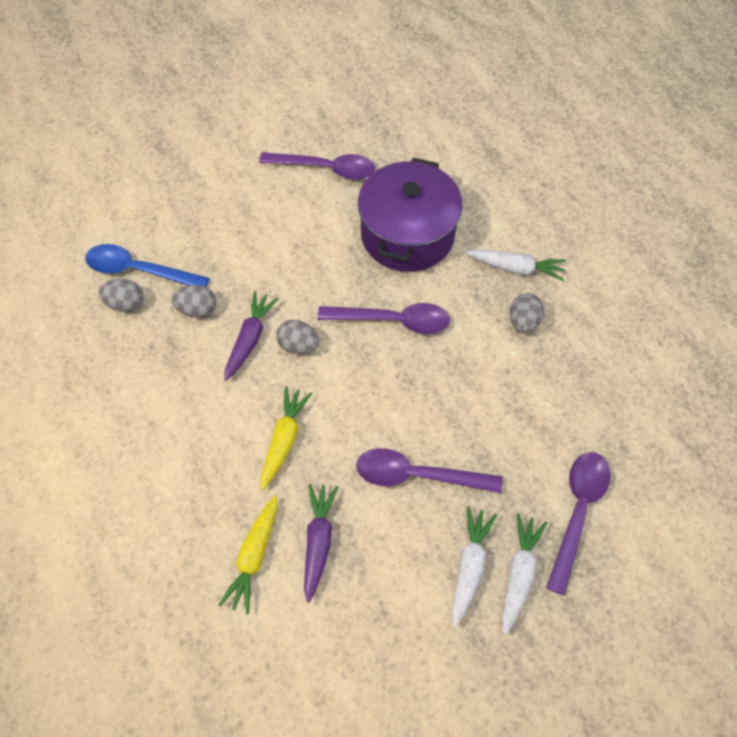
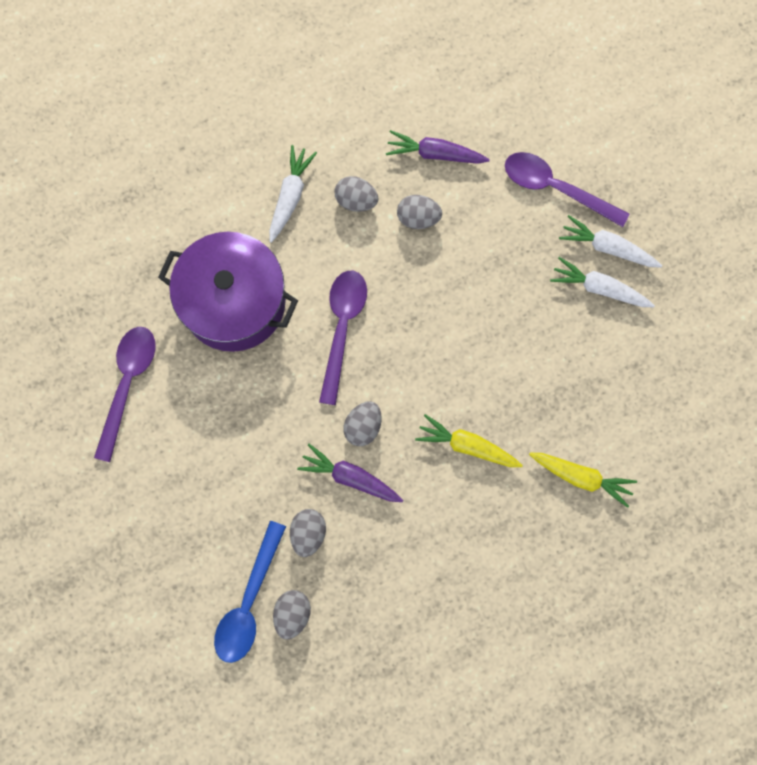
camera: 85 degrees left, 15 degrees up
purple carrot [304,484,338,603] -> purple carrot moved to [386,130,490,164]
purple spoon [356,448,502,493] -> none
none -> grey egg [397,195,442,229]

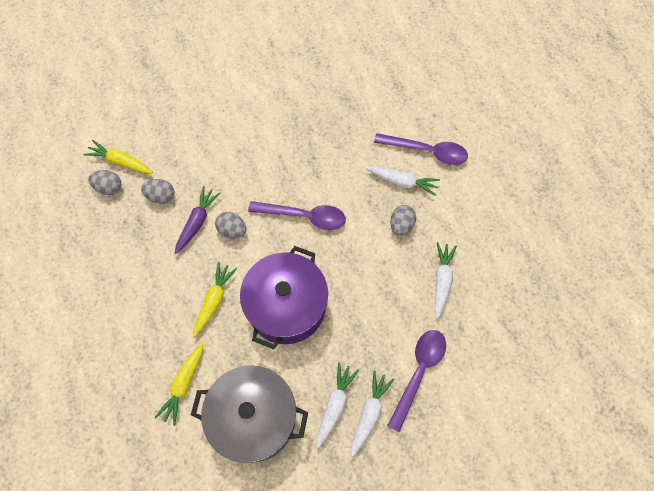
camera: 90 degrees right, 10 degrees down
purple spoon [94,327,156,462] -> purple spoon moved to [374,133,468,165]
purple pot [158,232,298,352] -> purple pot moved to [240,246,328,349]
blue spoon [214,521,286,663] -> yellow carrot [83,140,153,173]
purple carrot [386,130,490,164] -> white carrot [435,242,457,319]
grey egg [397,195,442,229] -> none
none -> grey pot [191,365,308,463]

